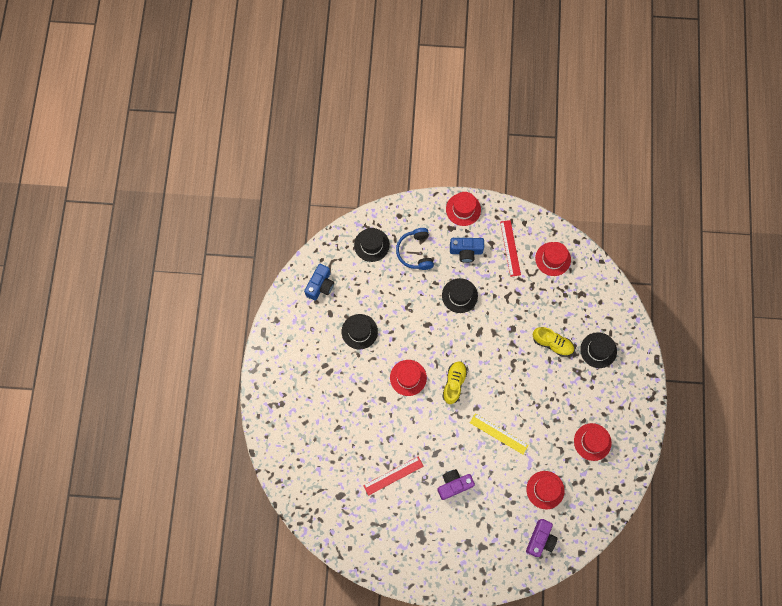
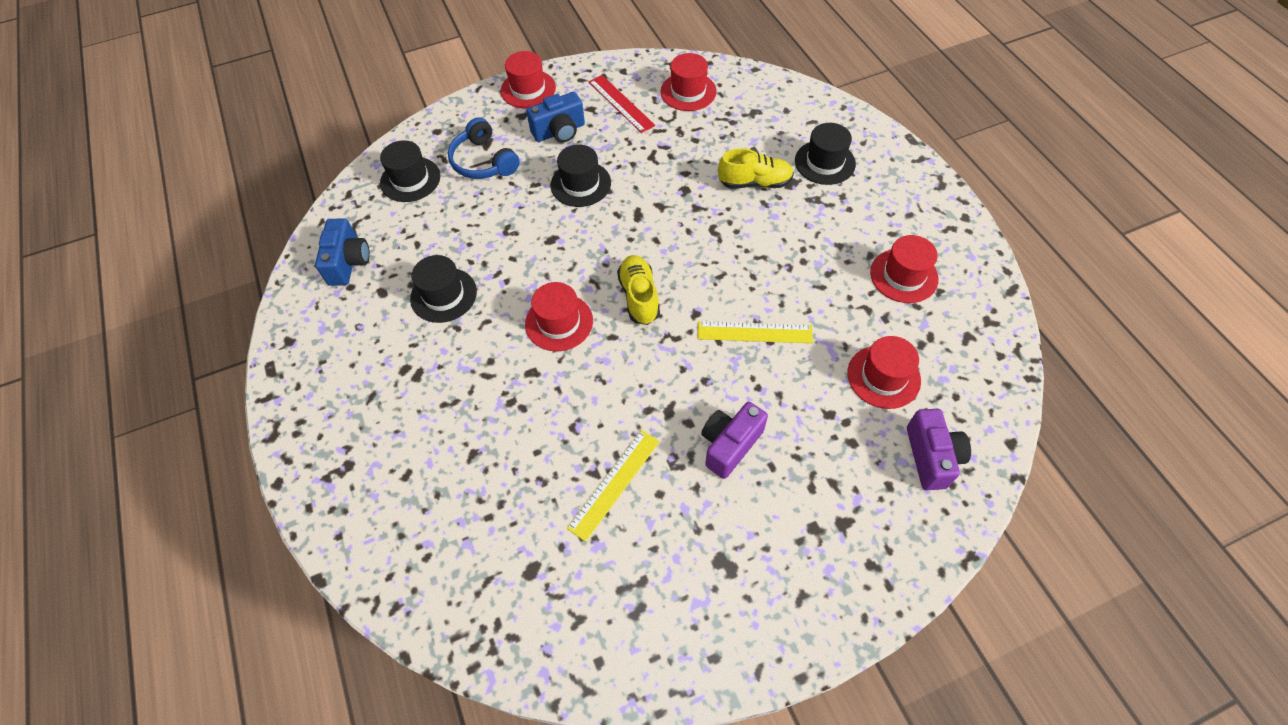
camera: 25 degrees left, 15 degrees down
red ruler [363,457,424,496] -> yellow ruler [567,430,660,542]

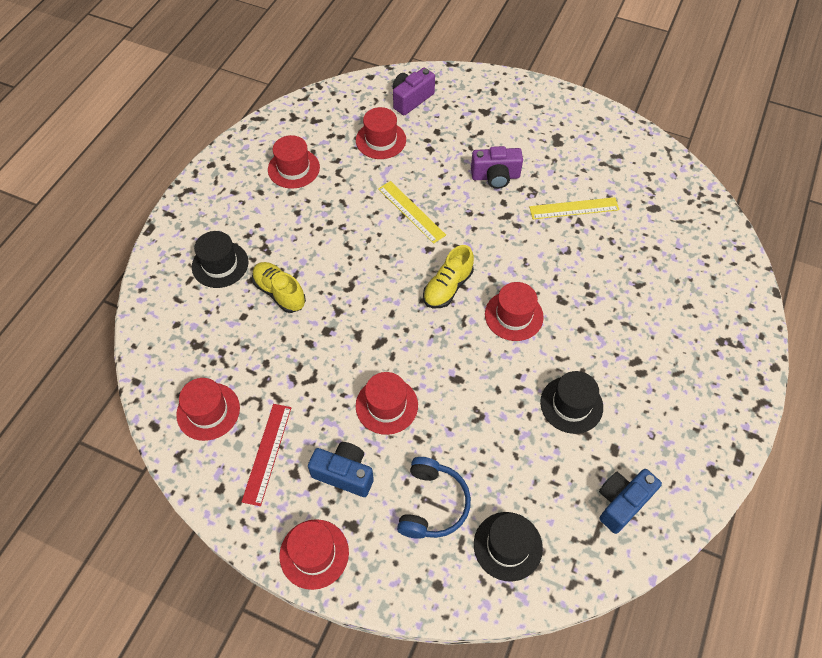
camera: 135 degrees left, 0 degrees up
black hat [550,145,611,207] -> red hat [355,372,418,435]

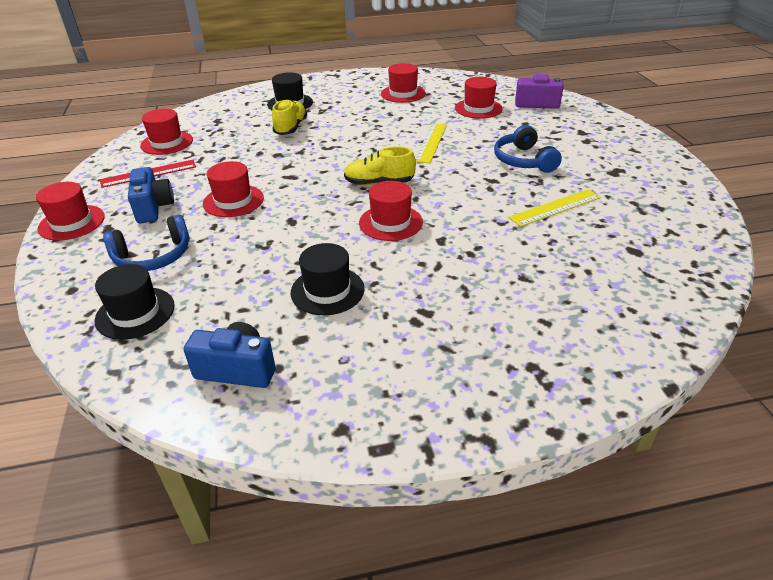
camera: 55 degrees right, 20 degrees down
purple camera [471,146,523,189] -> blue headphones [494,125,562,173]
yellow ruler [529,197,619,219] -> yellow ruler turned 75 degrees counterclockwise [509,189,601,227]

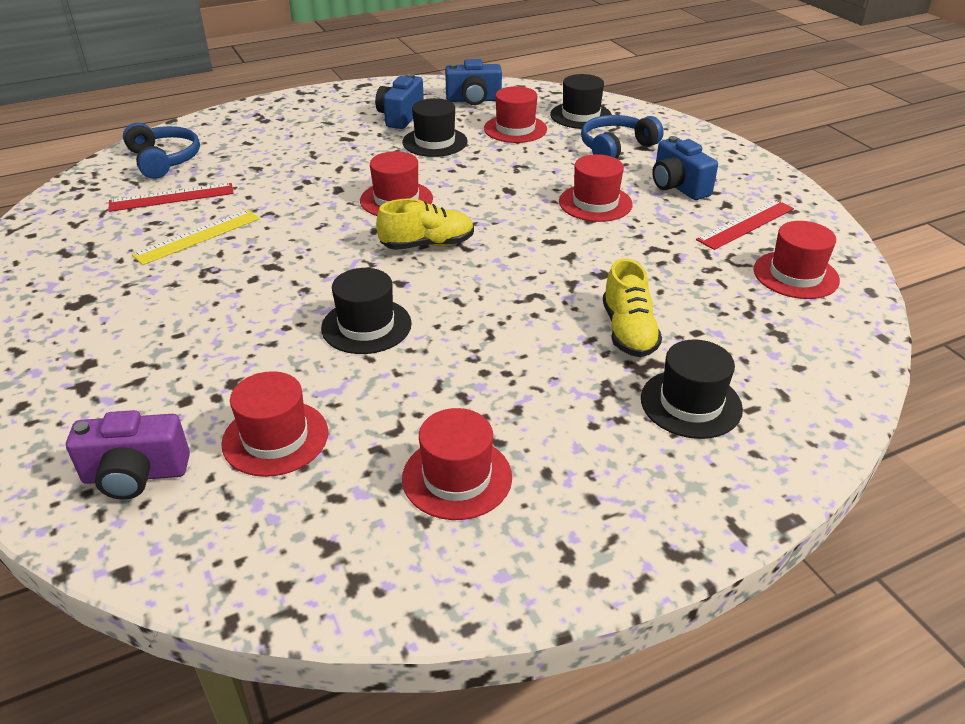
camera: 165 degrees right, 0 degrees up
red hat [36,182,105,241] -> red hat moved to [484,86,547,143]
yellow ruler [415,123,447,163] -> black hat [321,268,412,354]
blue headphones [494,125,562,173] -> blue headphones moved to [123,123,200,179]
none -> red ruler [108,183,234,212]
none -> blue camera [375,73,424,129]

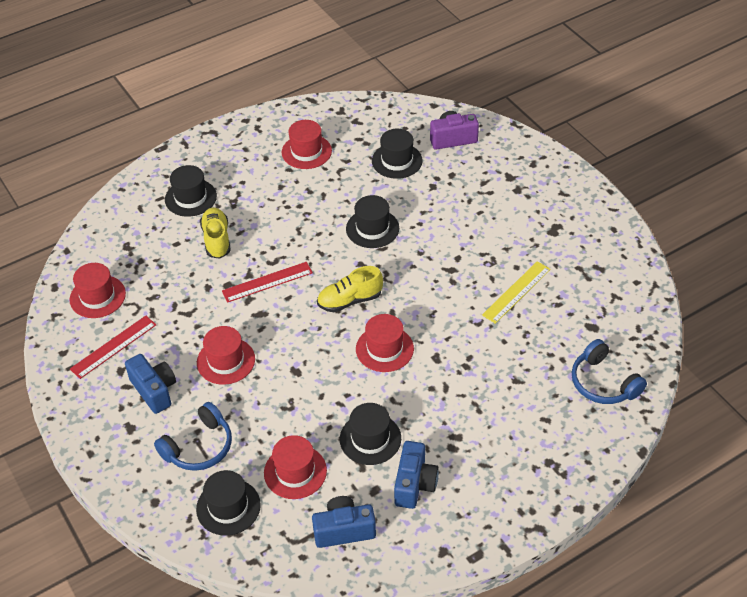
camera: 175 degrees right, 10 degrees up
red ruler [108,183,234,212] -> red ruler moved to [222,262,313,303]
red hat [221,371,328,477] -> black hat [372,129,423,179]

